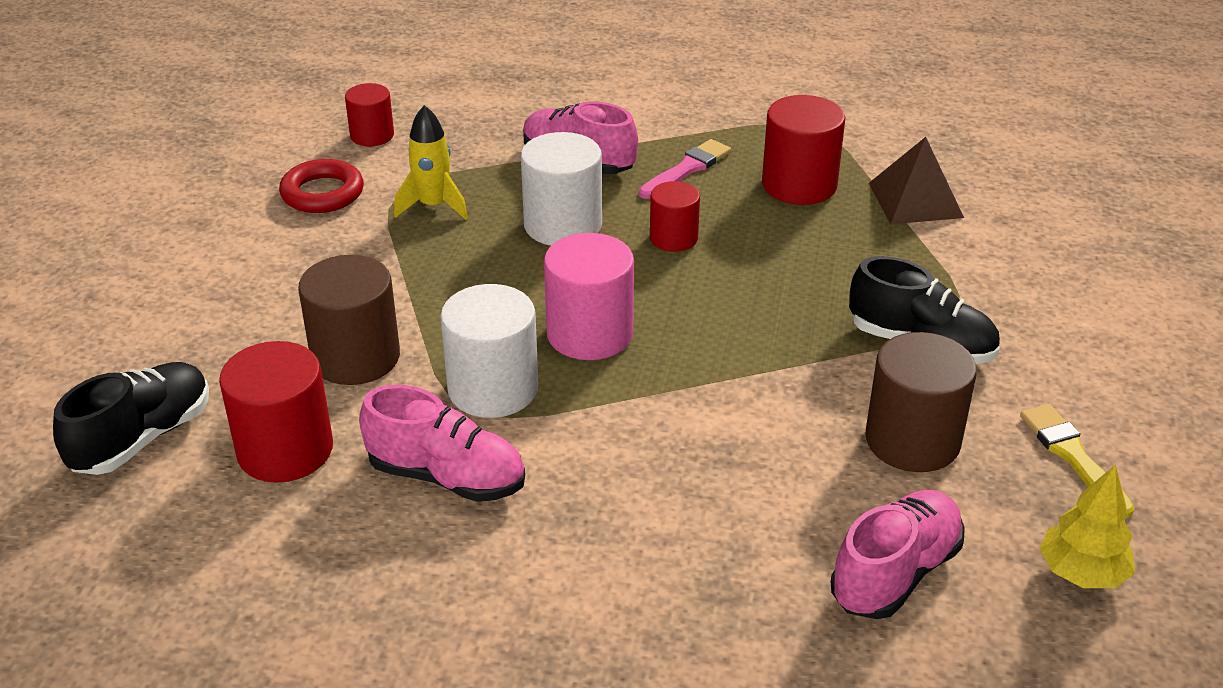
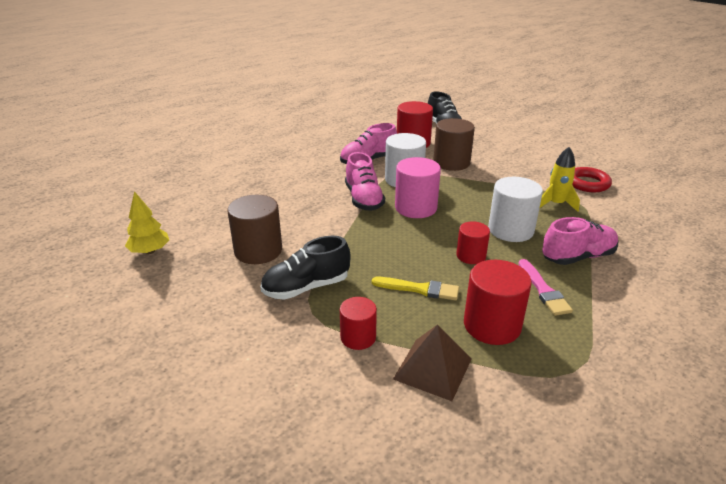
camera: 125 degrees right, 5 degrees down
red cylinder [345,83,394,147] -> red cylinder moved to [340,297,377,350]
pink shoe [831,490,965,619] -> pink shoe moved to [345,152,385,211]
yellow brush [1020,404,1135,518] -> yellow brush moved to [372,277,459,301]

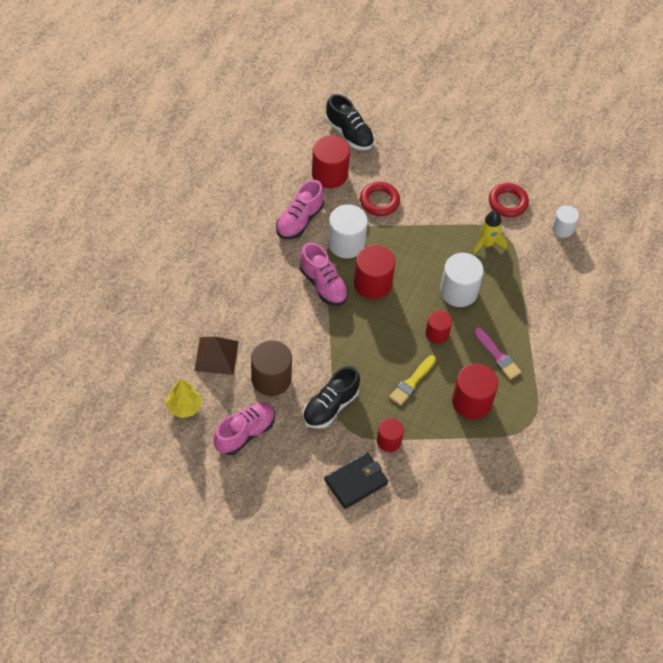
camera: 25 degrees left, 25 degrees up
yellow brush [372,277,459,301] -> yellow brush turned 135 degrees clockwise [389,355,436,406]
brown pyramid [393,324,472,401] -> brown pyramid moved to [194,337,239,375]
pink cylinder [395,157,441,218] -> red cylinder [354,245,395,299]
brown cylinder [433,118,475,171] -> red ring [360,182,400,216]
pink shoe [542,217,618,265] -> pink shoe moved to [213,402,275,455]
none -> black wallet [324,452,388,509]
none -> white cylinder [552,205,579,238]

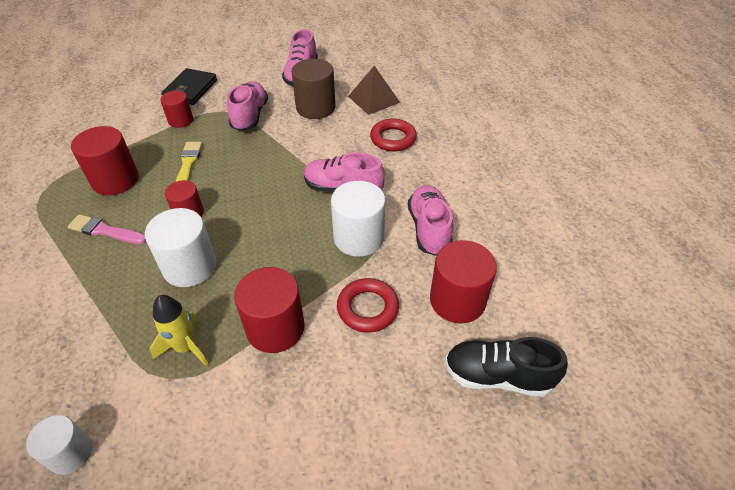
camera: 145 degrees right, 10 degrees down
yellow tree [166,379,201,418] -> none
black shoe [303,366,360,429] -> pink shoe [227,81,268,131]
red cylinder [354,245,395,299] -> red cylinder moved to [234,267,304,353]
red ring [489,183,529,217] -> red ring moved to [370,119,417,151]

